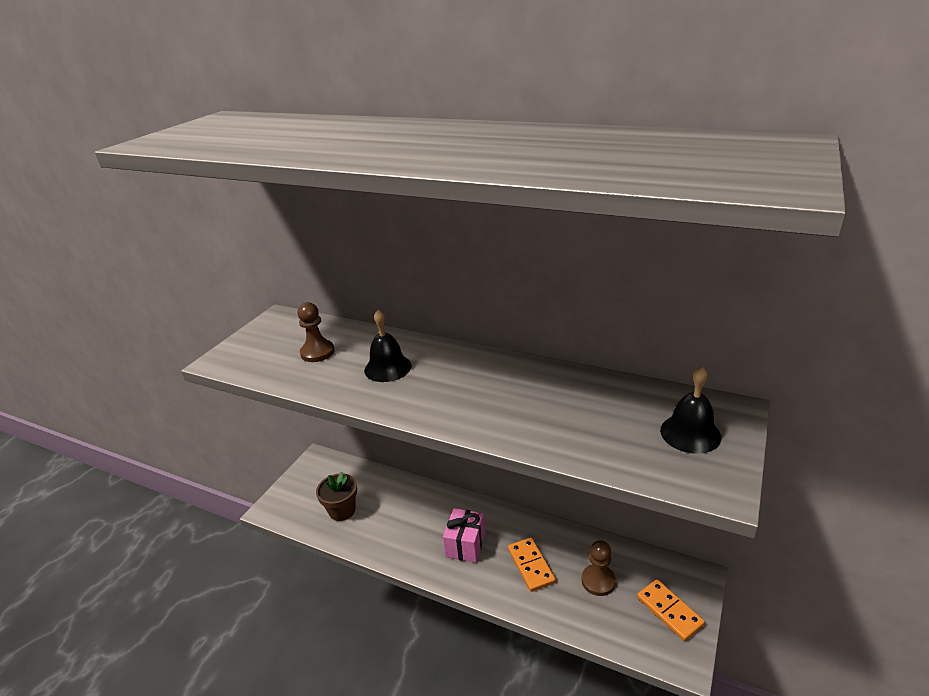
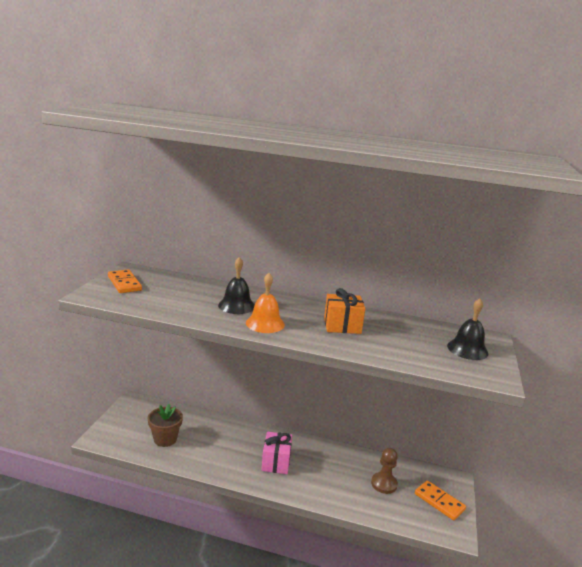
camera: 15 degrees left, 10 degrees down
brown pawn [298,302,335,362] -> none
orange domino [508,537,556,592] -> orange domino moved to [108,269,142,293]
none -> orange bell [246,273,285,333]
none -> orange gift [324,288,365,334]

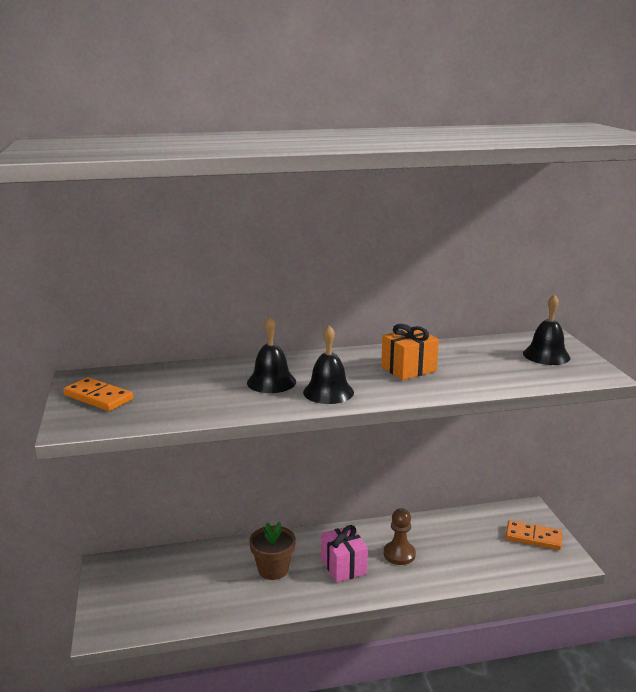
camera: 25 degrees left, 0 degrees up
brown flower pot [148,404,183,447] -> brown flower pot moved to [249,522,296,580]
orange bell [246,273,285,333] -> black bell [303,325,354,404]
brown pawn [371,448,398,494] -> brown pawn moved to [384,508,416,565]

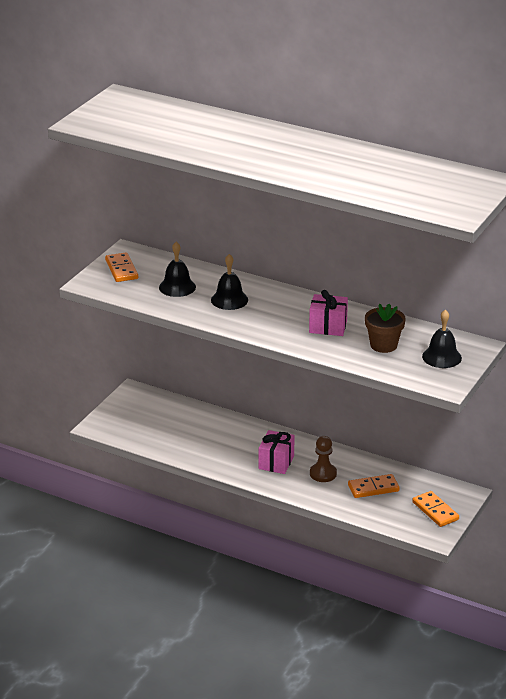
camera: 40 degrees right, 10 degrees up
brown flower pot [249,522,296,580] -> brown flower pot moved to [365,303,406,353]
black bell [303,325,354,404] -> black bell moved to [159,242,196,297]
orange gift [381,324,439,380] -> pink gift [309,290,348,336]
none -> orange domino [348,474,399,498]

